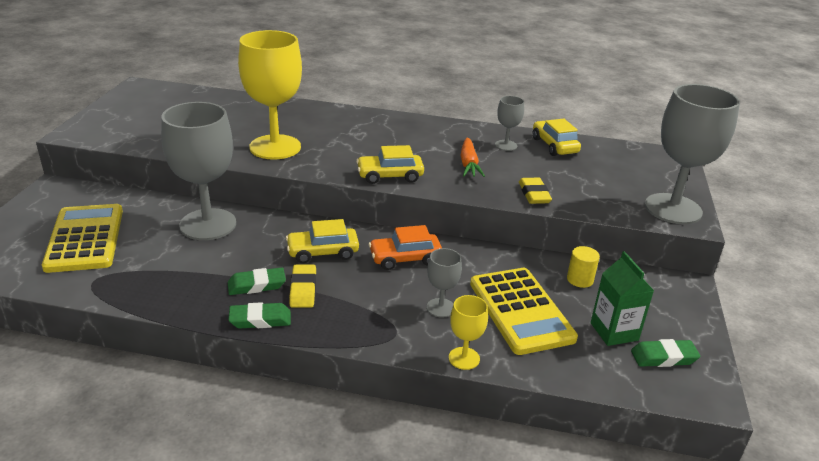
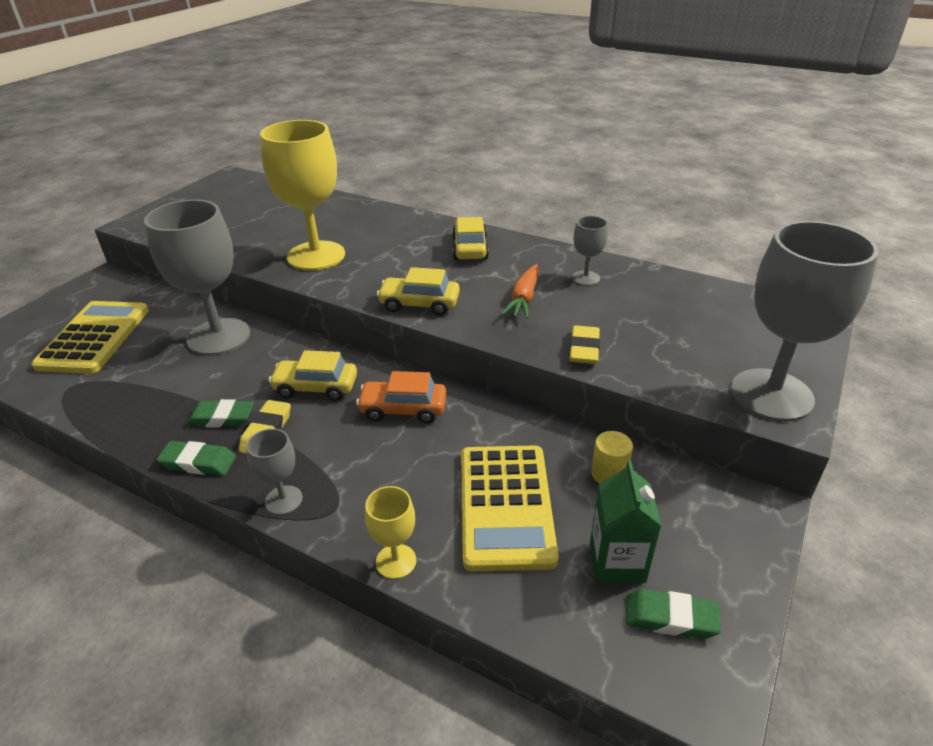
camera: 20 degrees right, 5 degrees up
grey goblet [427,248,462,318] -> grey goblet moved to [247,428,303,515]
yellow car [533,119,581,156] -> yellow car moved to [452,217,489,260]

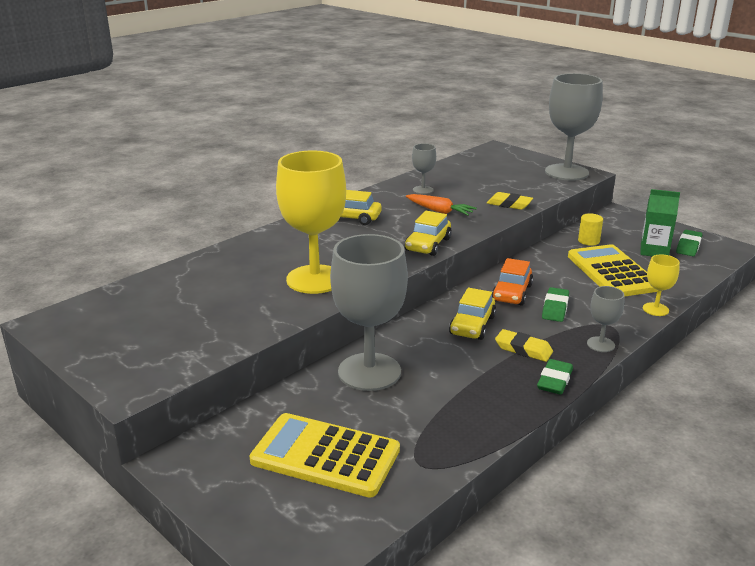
camera: 75 degrees left, 10 degrees down
green eraser [186,399,254,428] -> green eraser moved to [542,287,569,322]
yellow calculator [461,445,559,571] -> yellow calculator turned 120 degrees counterclockwise [568,244,657,297]

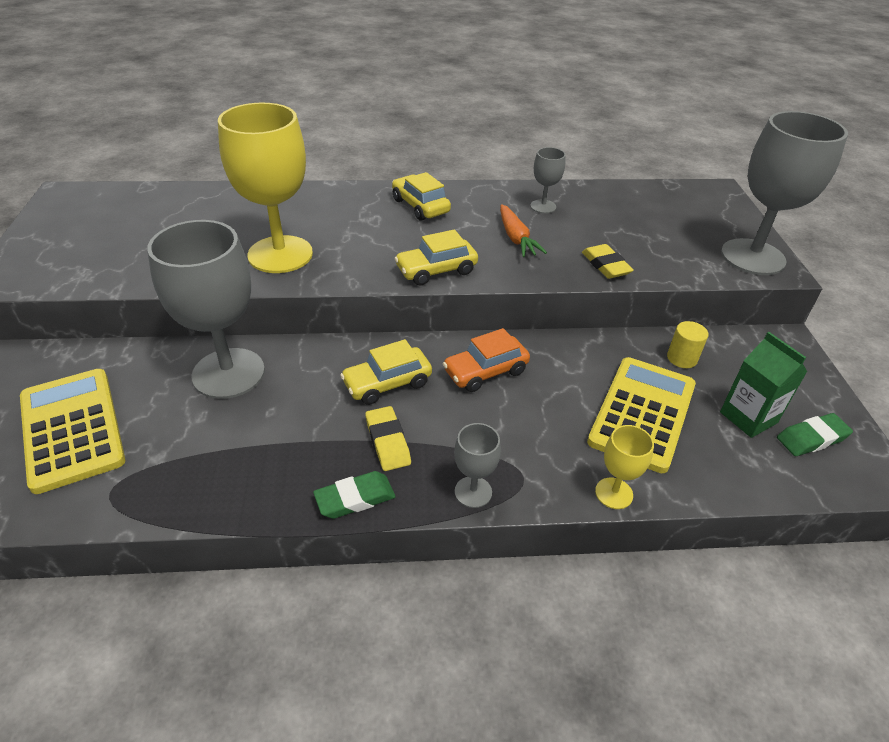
camera: 40 degrees right, 15 degrees up
green eraser [542,287,569,322] -> none

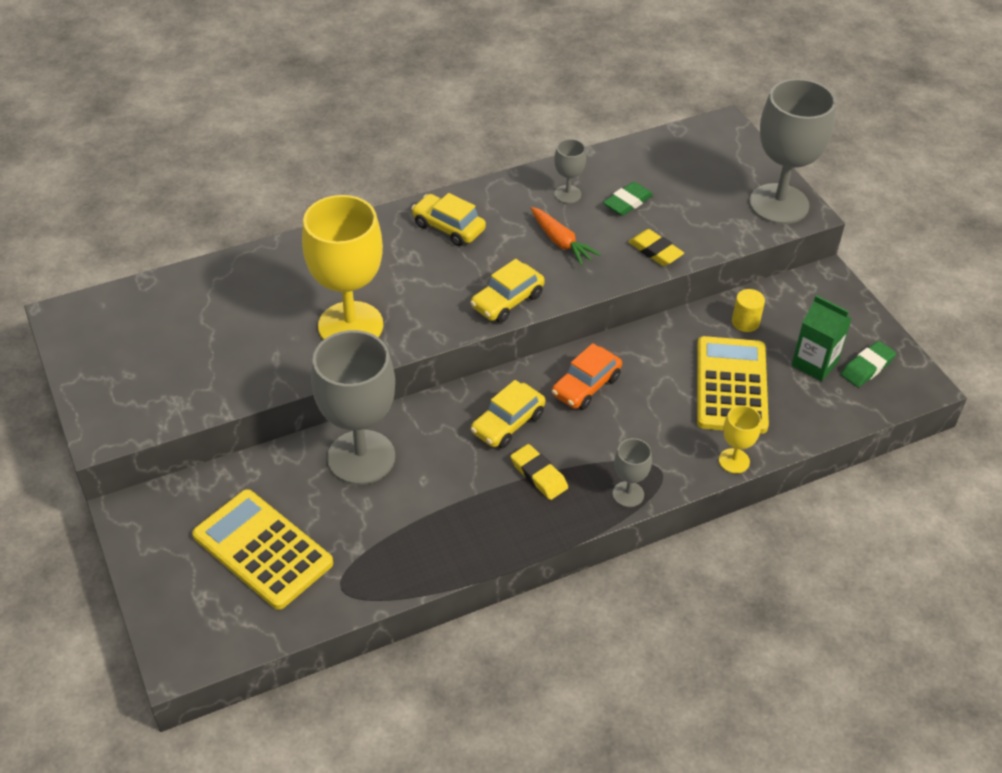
camera: 20 degrees left, 5 degrees up
green eraser [313,471,396,519] -> green eraser moved to [603,182,653,216]

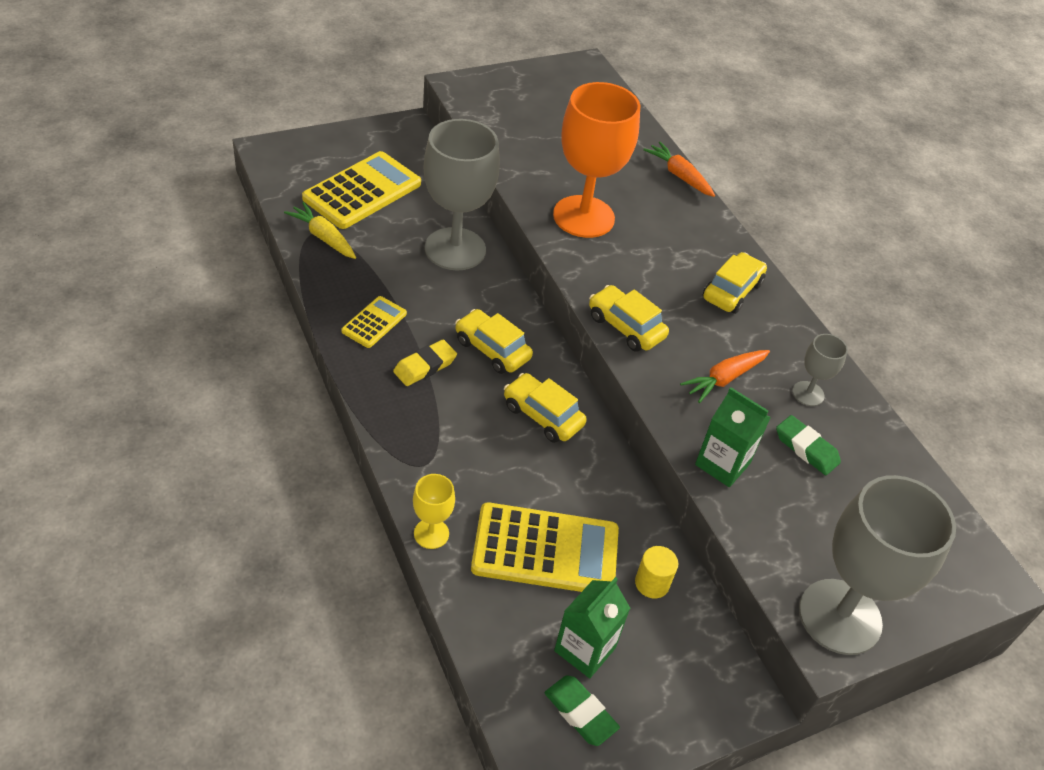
camera: 85 degrees right, 0 degrees up
yellow goblet [302,195,383,340] -> orange goblet [553,82,641,238]
orange car [552,343,622,410] -> yellow car [504,373,587,443]
grey goblet [613,438,652,507] -> none
yellow eraser [628,229,684,266] -> green carton [695,387,771,487]
none -> yellow carrot [284,202,356,259]
none -> yellow calculator [341,296,407,348]
none -> orange carrot [643,142,715,197]

